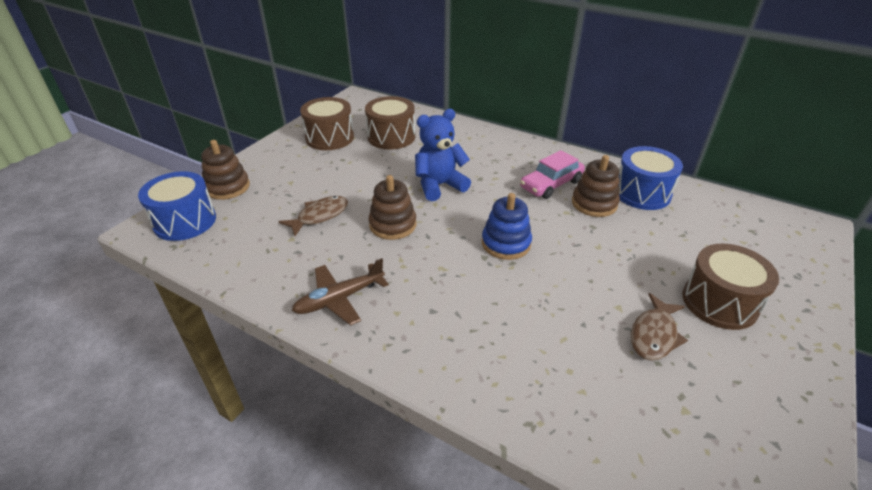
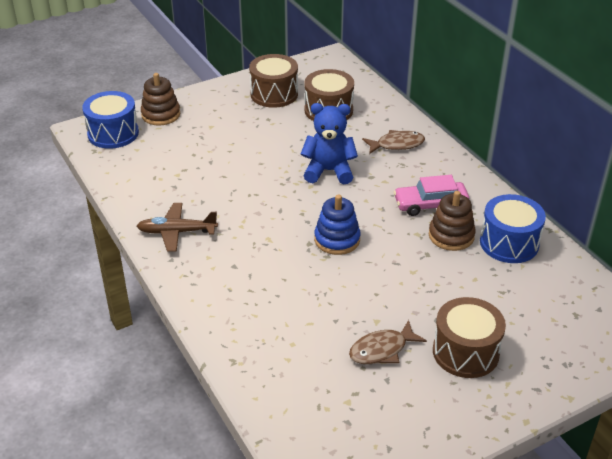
camera: 30 degrees right, 0 degrees up
brown fish [278,196,348,236] -> brown fish moved to [362,130,425,154]
brown stacking toy [369,175,416,240] -> none

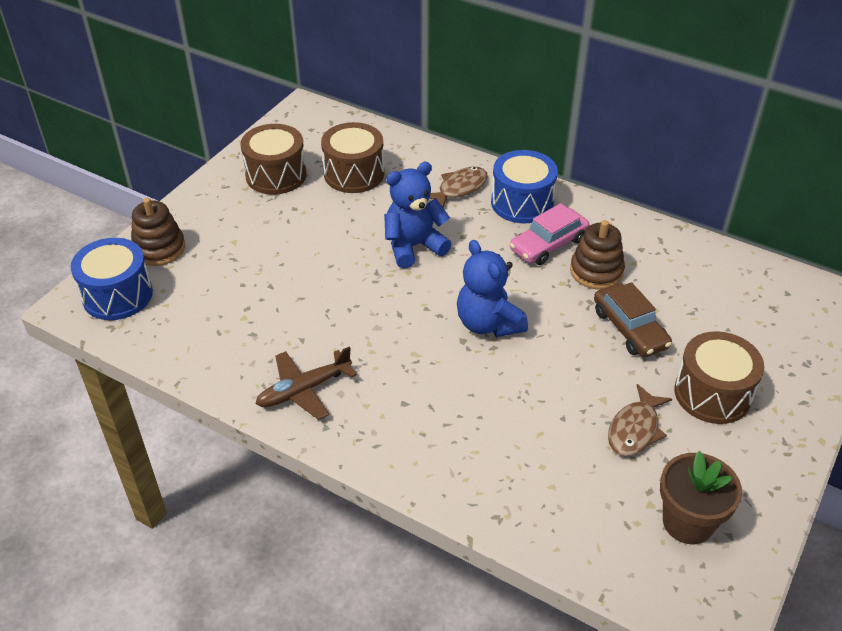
camera: 30 degrees left, 5 degrees up
blue stacking toy [314,195,360,255] -> blue teddy bear [457,240,528,337]
blue drum [480,194,546,263] -> blue drum moved to [491,150,558,223]
none -> brown car [594,282,672,357]
none -> brown flower pot [660,451,742,544]

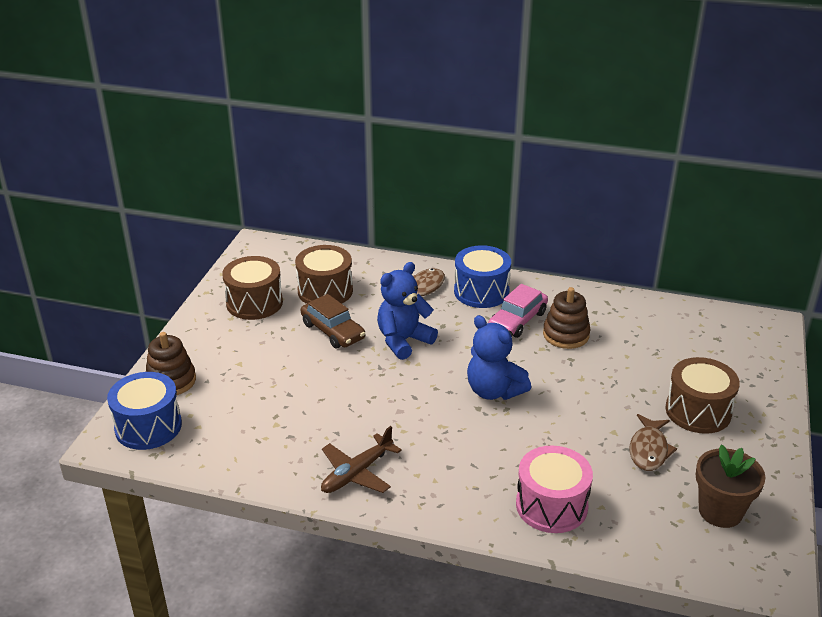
camera: 15 degrees left, 10 degrees down
brown car [594,282,672,357] -> brown car moved to [301,294,365,348]
none -> pink drum [516,446,593,533]

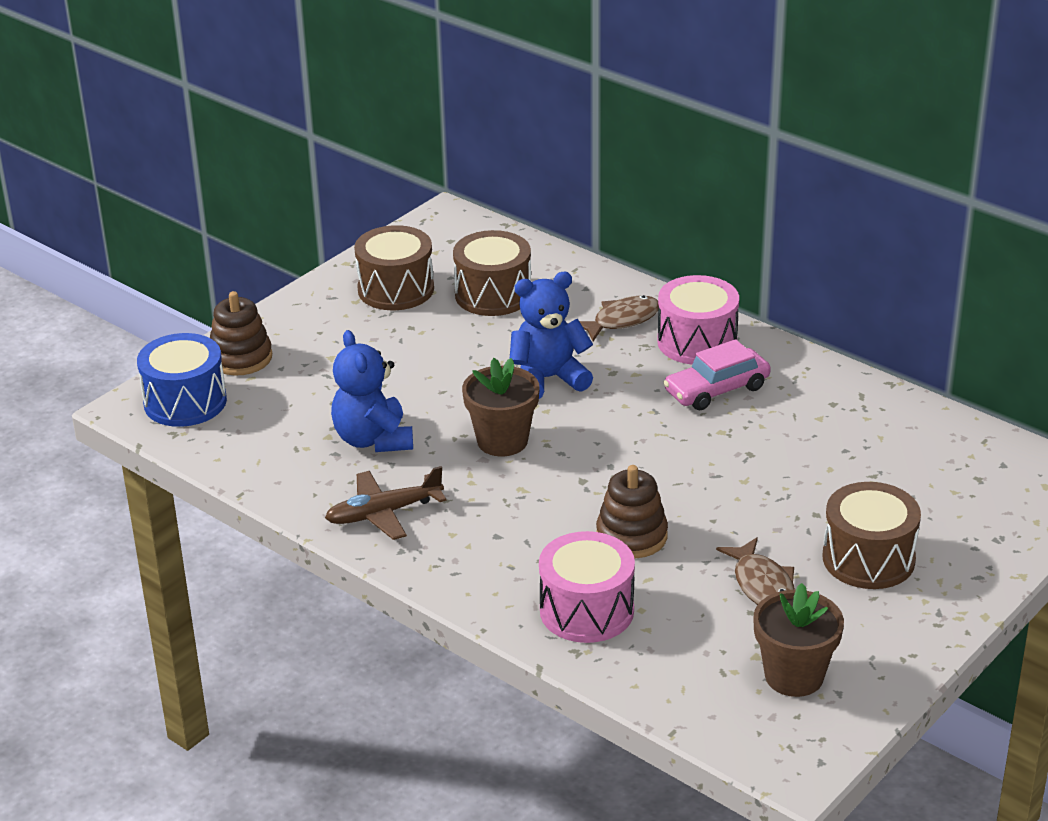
camera: 25 degrees right, 0 degrees up
brown car [301,294,365,348] -> none
blue drum [454,245,511,308] -> pink drum [657,275,739,365]
blue teddy bear [467,315,531,400] -> blue teddy bear moved to [331,330,413,452]
brown stacking toy [543,287,590,349] -> brown stacking toy moved to [596,465,668,559]
brown fish [630,414,677,471] -> brown fish turned 60 degrees counterclockwise [716,537,795,605]
none -> brown flower pot [462,358,540,457]

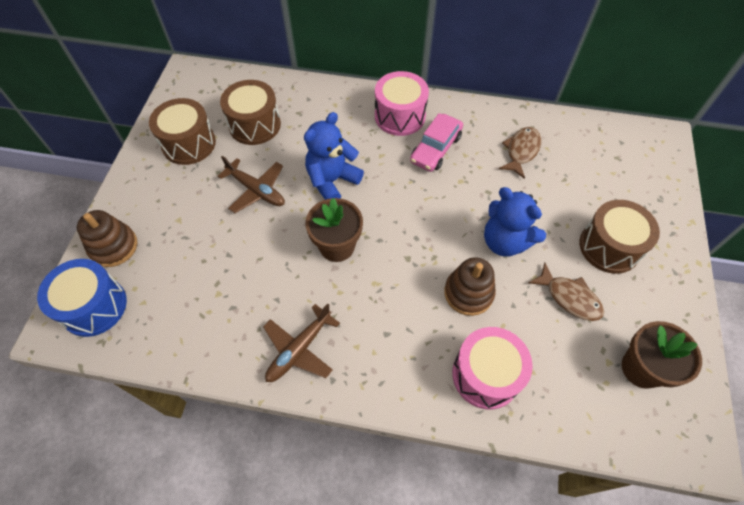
camera: 30 degrees left, 25 degrees up
blue teddy bear [331,330,413,452] -> blue teddy bear moved to [484,187,546,257]
brown fish [579,295,659,341] -> brown fish moved to [499,127,541,179]
none -> brown plane [218,156,285,213]

